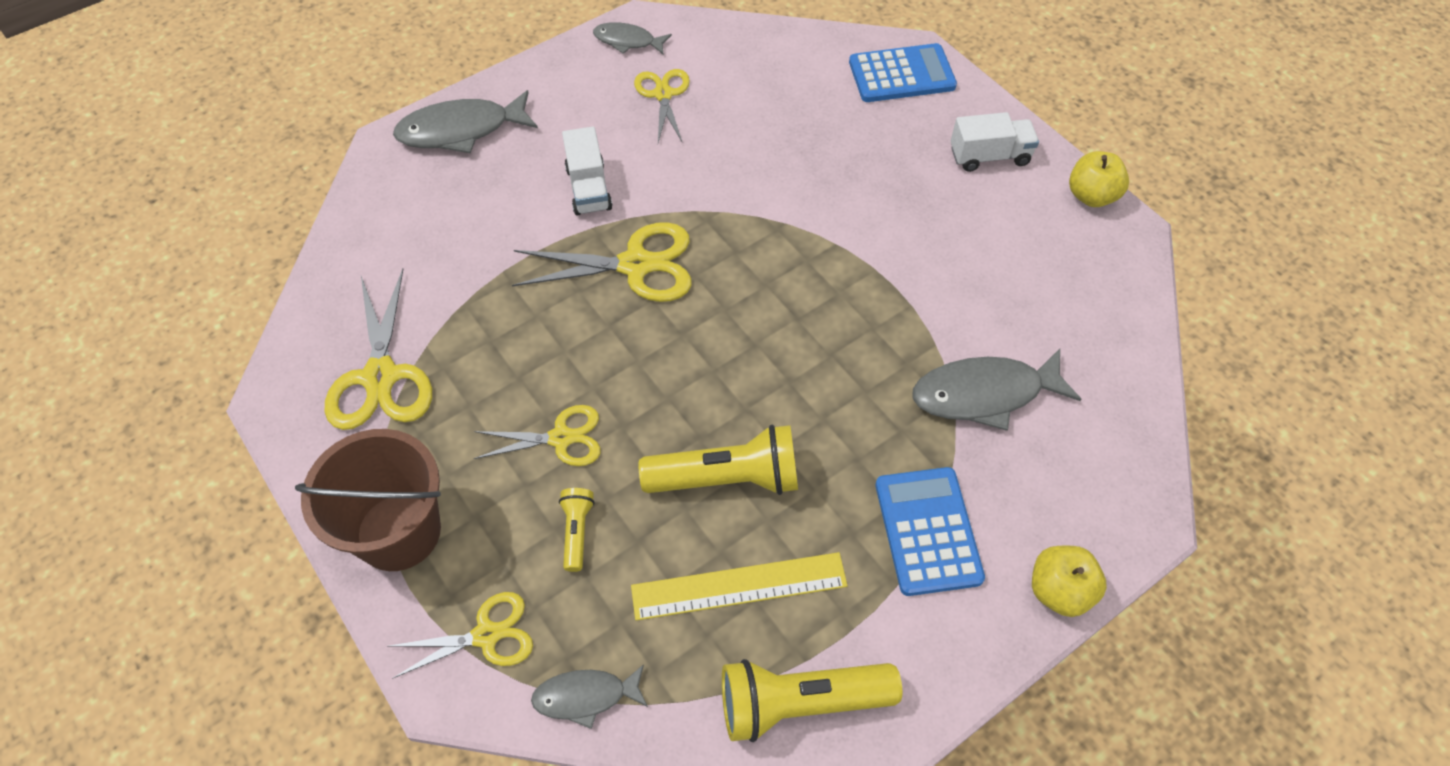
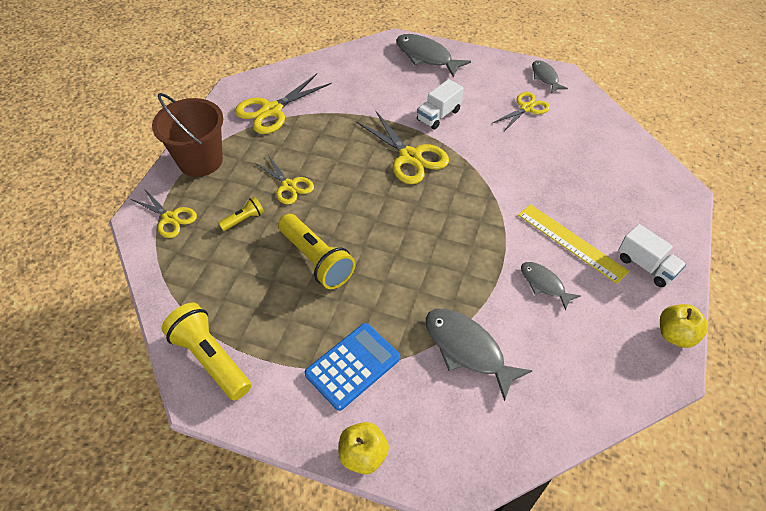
camera: 55 degrees right, 5 degrees down
grey fish [531,664,648,729] -> grey fish moved to [521,262,580,311]
yellow ruler [631,552,848,621] -> yellow ruler moved to [518,204,629,284]
blue calculator [849,43,957,102] -> none

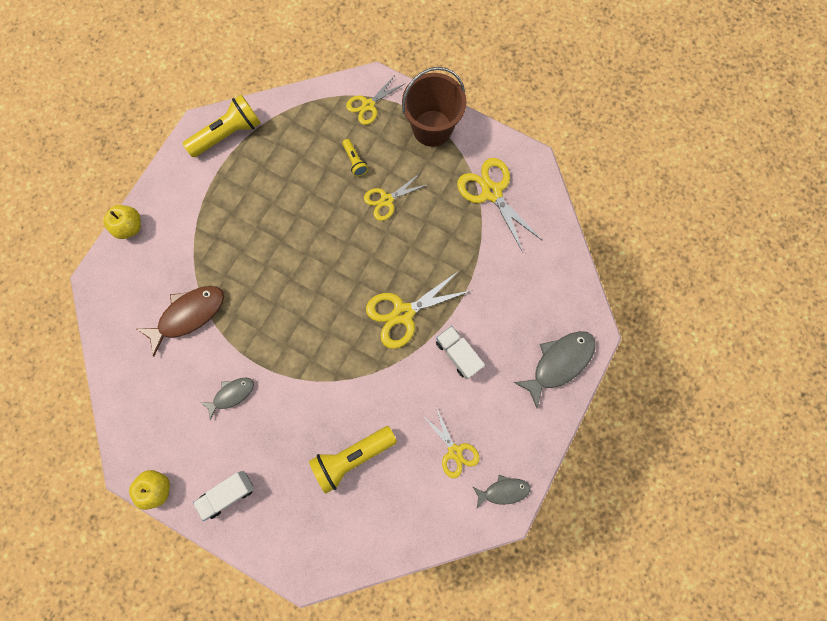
camera: 100 degrees right, 25 degrees up
yellow flashlight [278,214,356,289] -> yellow flashlight moved to [309,426,397,494]
blue calculator [304,323,400,411] -> none
grey fish [426,309,533,401] -> brown fish [137,286,224,357]
yellow ruler [518,204,629,284] -> none

